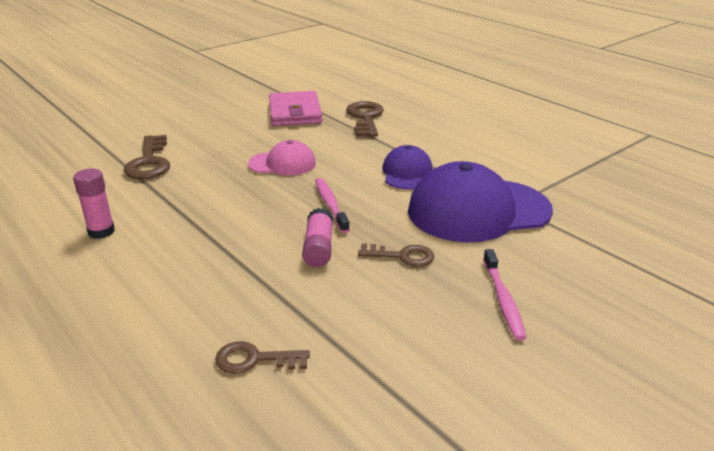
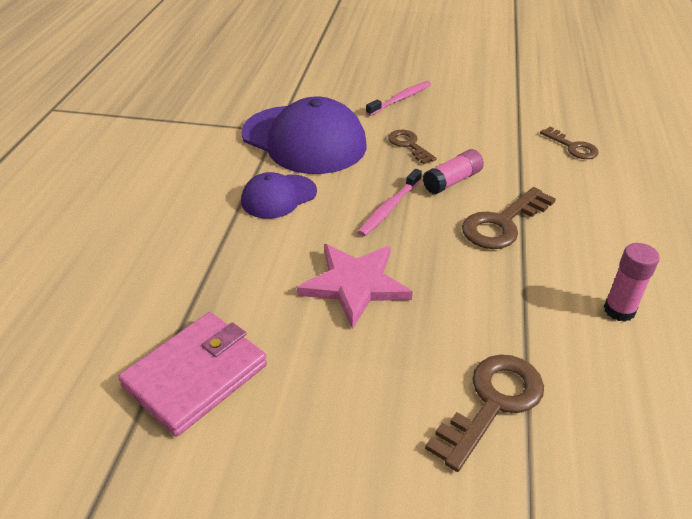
camera: 130 degrees left, 10 degrees up
pink cap [248,140,316,175] -> pink star [297,244,413,329]
brown key [346,101,384,137] -> brown key moved to [462,187,556,249]

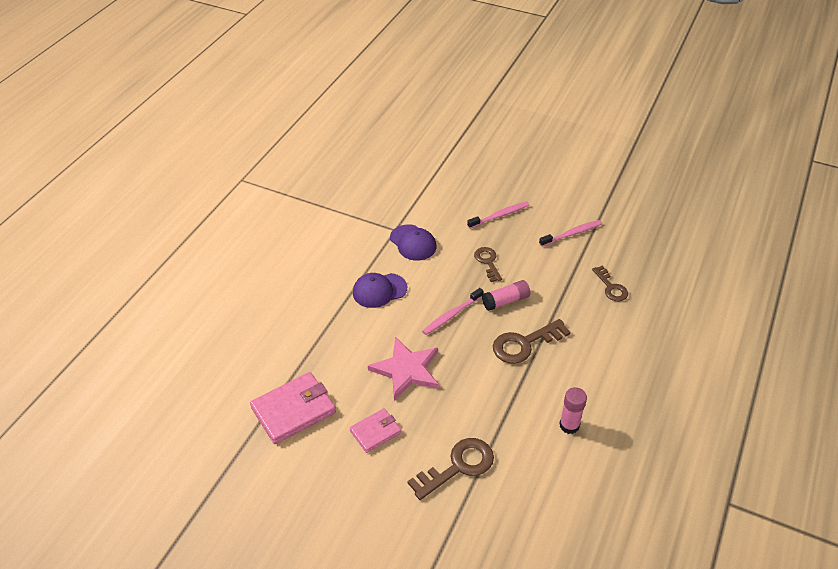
camera: 15 degrees right, 5 degrees up
purple cap [241,97,367,174] -> purple cap [390,224,436,261], size x0.53
none -> pink wallet [350,408,401,453]
none -> pink toothbrush [539,220,602,247]

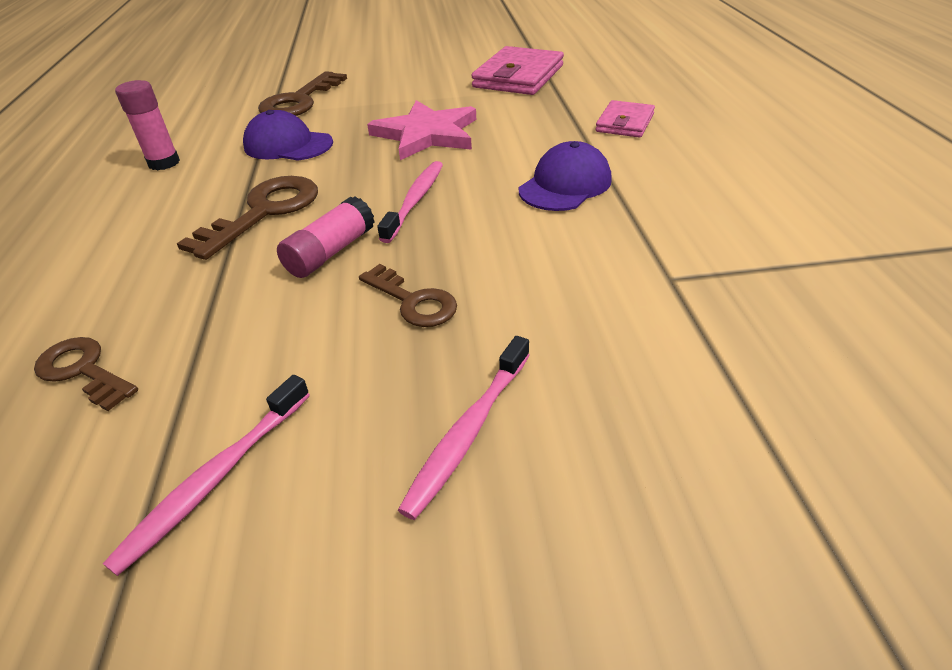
camera: 150 degrees right, 5 degrees down
pink wallet [350,408,401,453] -> pink wallet moved to [595,100,655,138]
purple cap [390,224,436,261] -> purple cap moved to [243,110,333,161]

